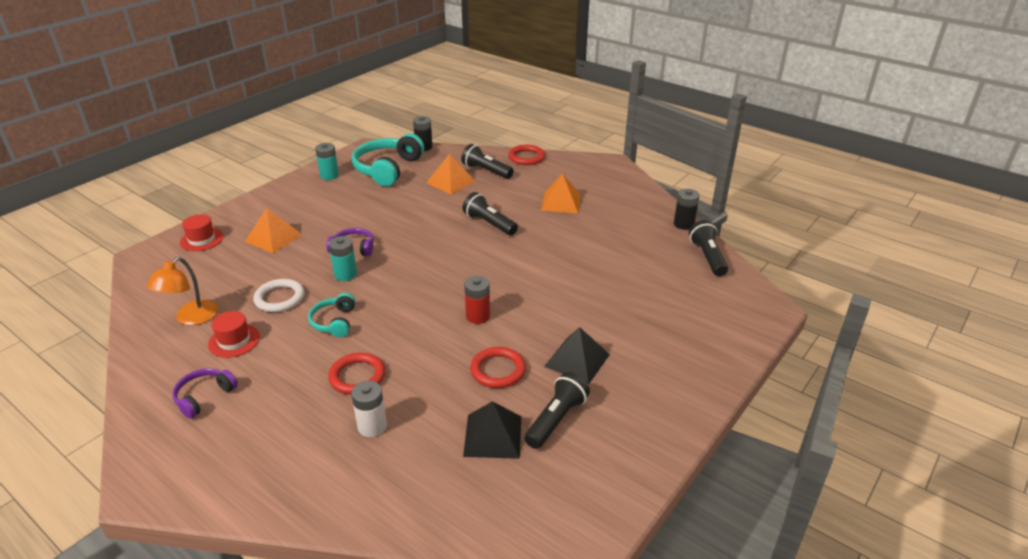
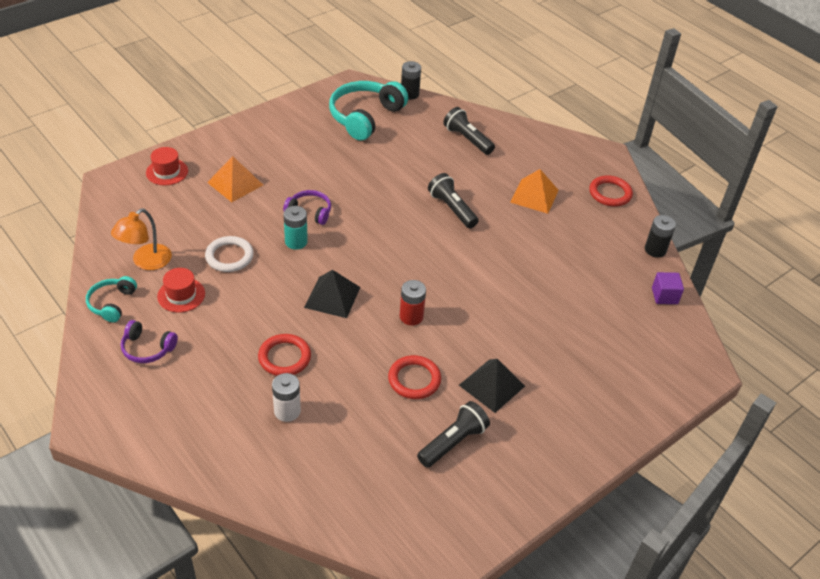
camera: 10 degrees right, 10 degrees up
purple headphones [172,368,238,419] -> purple headphones turned 120 degrees counterclockwise [121,320,178,363]
turquoise headphones [308,293,355,337] -> turquoise headphones moved to [86,276,137,322]
turquoise battery [315,143,339,180] -> none
orange pyramid [426,154,476,194] -> none
black pyramid [463,402,521,459] -> black pyramid moved to [304,270,360,318]
red ring [508,145,545,165] -> red ring moved to [589,175,633,207]
black flashlight [689,220,728,276] -> purple cube [652,272,684,304]

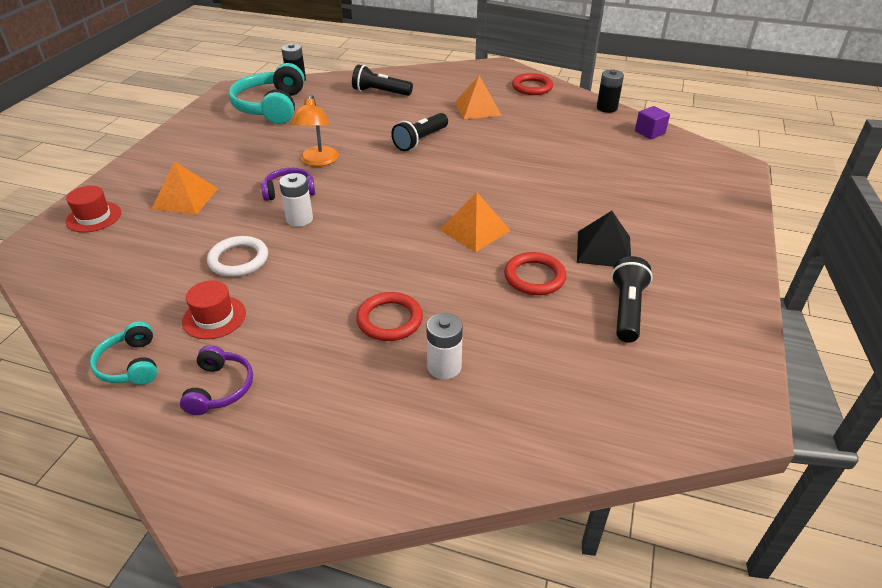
camera: 30 degrees left, 5 degrees down
orange lamp [111,209,172,270] -> orange lamp moved to [291,95,339,166]
purple headphones [121,320,178,363] -> purple headphones turned 75 degrees counterclockwise [180,345,253,415]
turquoise battery [283,206,308,250] -> white battery [279,173,313,227]
black pyramid [304,270,360,318] -> none
red battery [400,280,426,325] -> orange pyramid [440,192,511,252]
black flashlight [428,173,479,228] -> black flashlight turned 75 degrees counterclockwise [391,113,448,151]

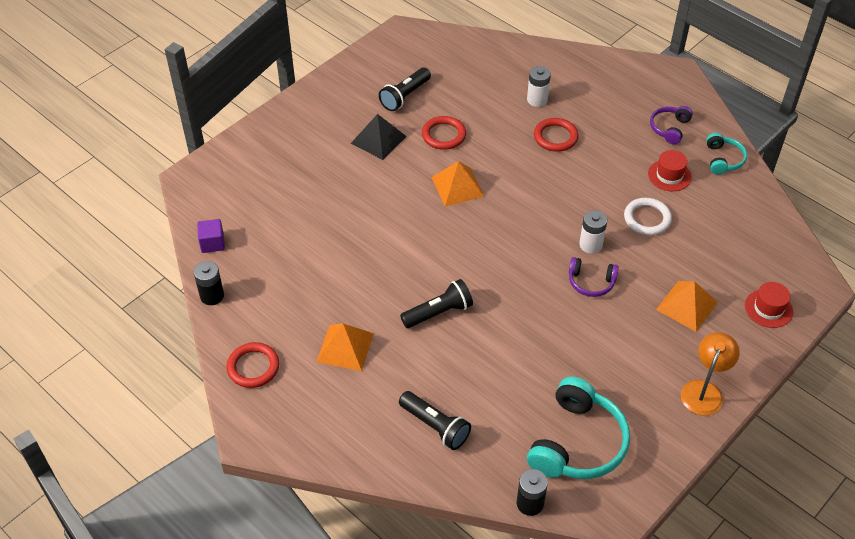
camera: 155 degrees left, 10 degrees up
orange lamp [291,95,339,166] -> orange lamp moved to [681,332,740,416]

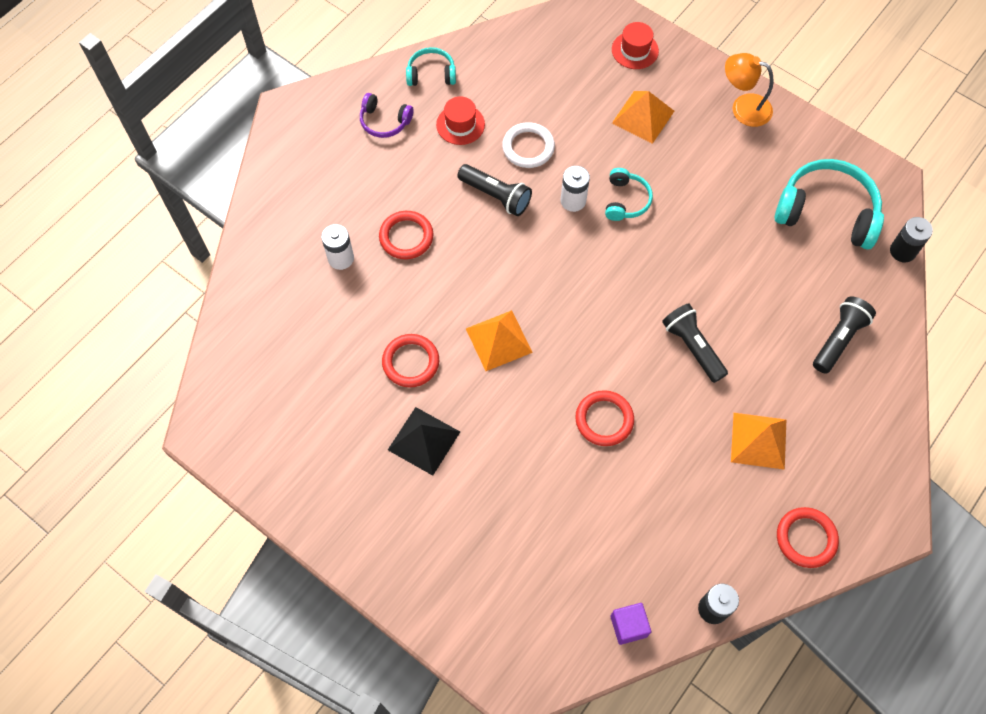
camera: 95 degrees left, 15 degrees up
black flashlight [379,68,431,111] -> black flashlight moved to [457,164,532,216]
purple headphones [569,257,619,297] -> turquoise headphones [605,168,653,221]
none -> red ring [575,390,634,446]

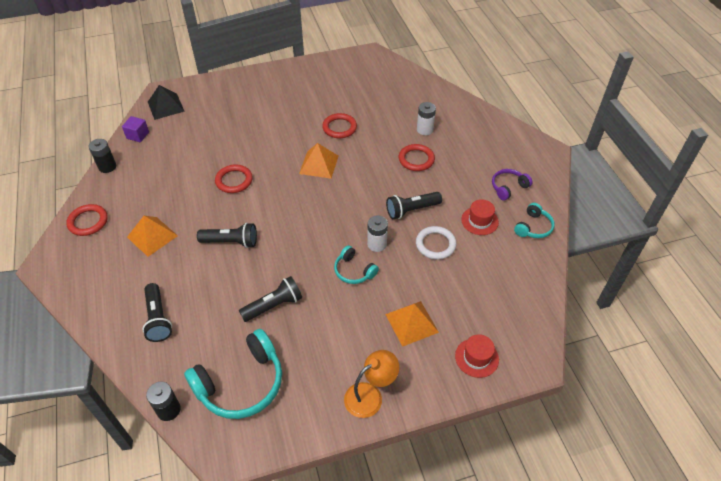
camera: 125 degrees right, 15 degrees down
black pyramid [388,407,460,476] -> black pyramid moved to [148,85,185,120]
none -> black flashlight [239,276,302,322]

